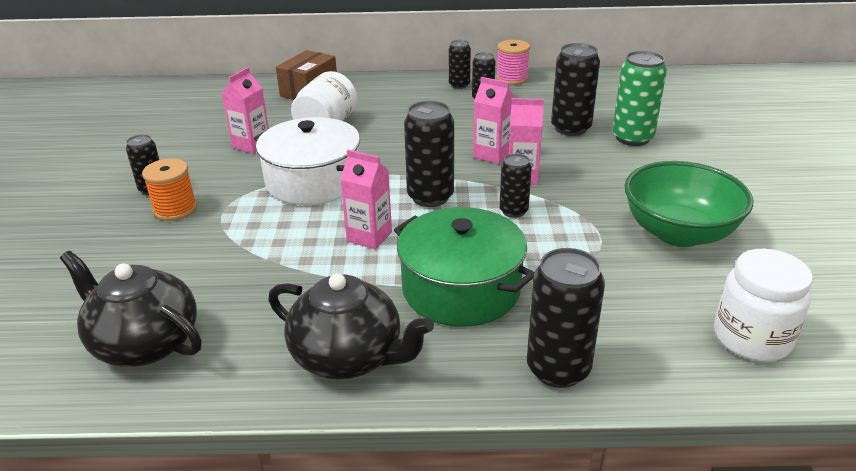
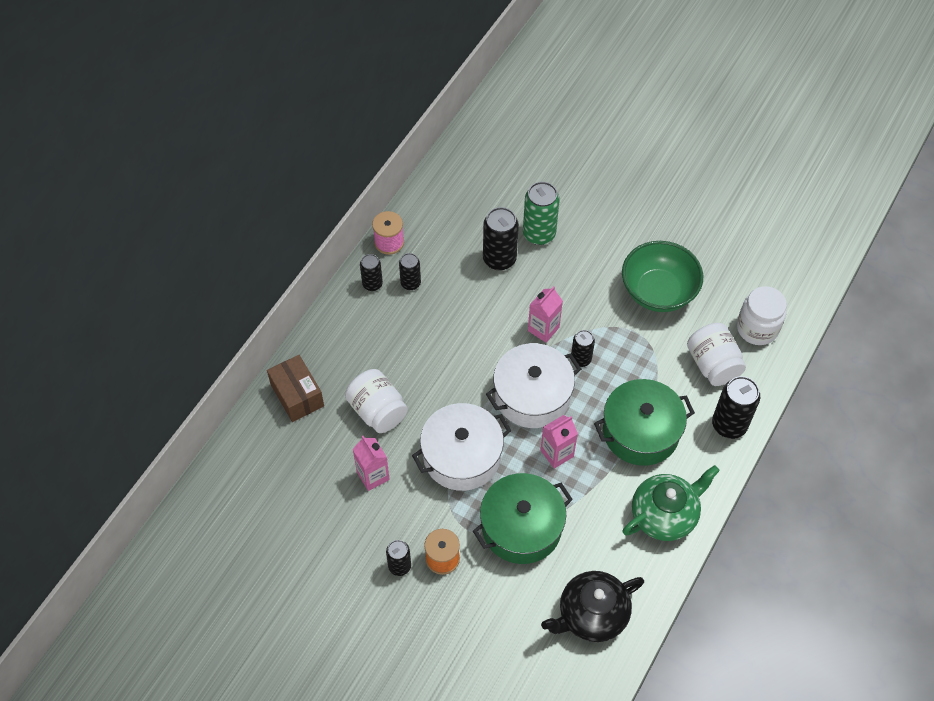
camera: 60 degrees left, 25 degrees up
black teapot [268,273,434,379] -> green teapot [623,465,720,541]
black can [404,101,454,207] -> white pot [486,343,581,428]
pink carton [473,77,514,164] -> none
none -> green pot [473,473,573,564]
none -> white jar [687,323,746,386]

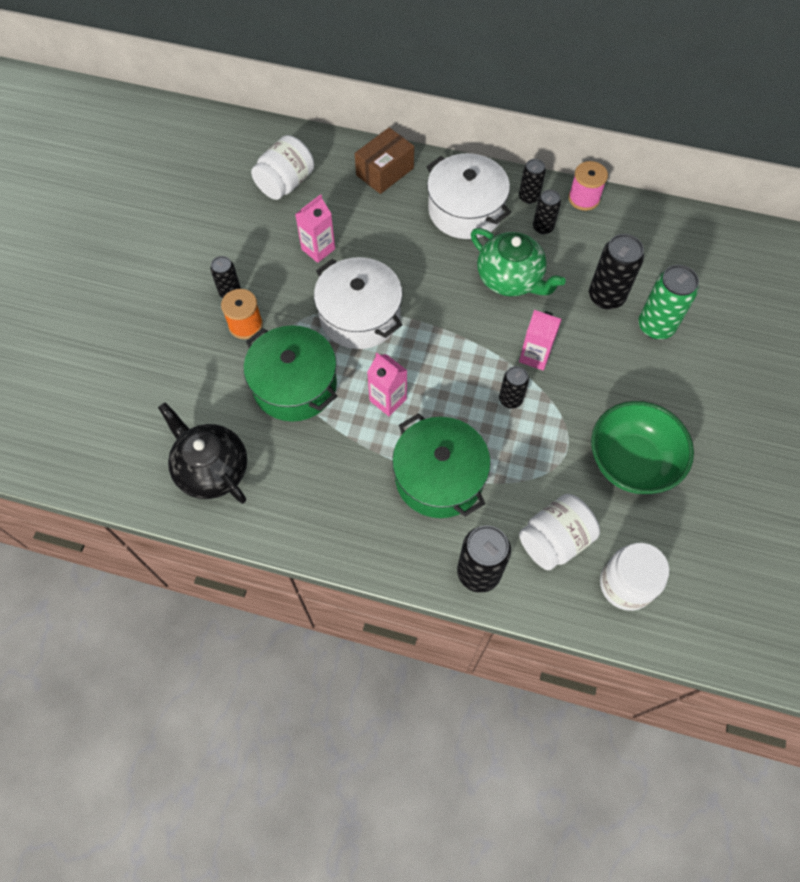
camera: 75 degrees right, 5 degrees up
white jar [345,369,408,433] -> white jar moved to [251,135,314,200]
white pot [486,343,581,428] -> white pot moved to [426,153,511,239]
green teapot [623,465,720,541] -> green teapot moved to [471,228,566,296]

